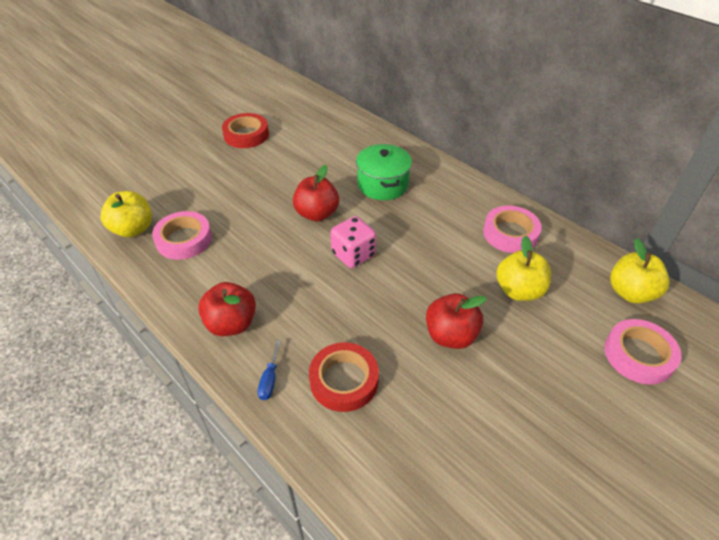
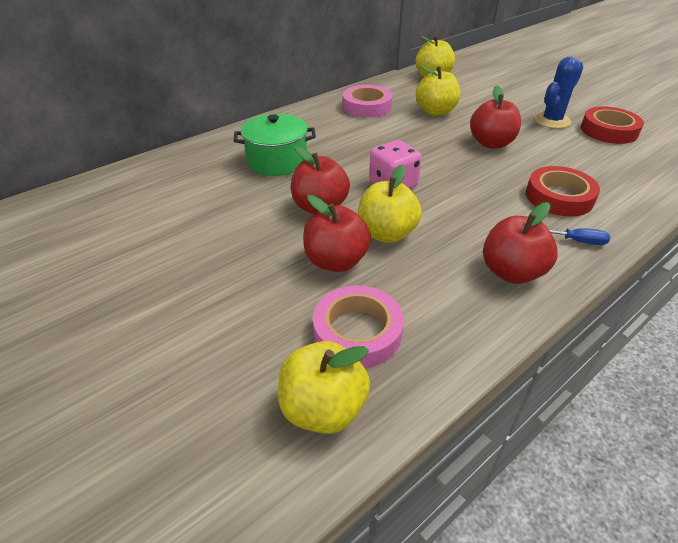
camera: 85 degrees left, 5 degrees down
red tape [222,113,269,148] -> red tape moved to [581,106,644,144]
pink tape [604,319,682,385] -> none
none -> red apple [303,195,371,272]
none -> yellow apple [358,164,422,243]
none -> blue cactus [534,56,583,129]

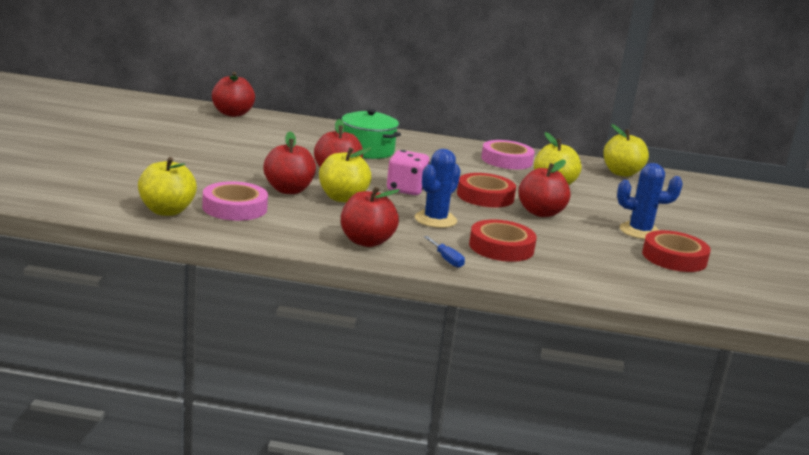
camera: 45 degrees right, 20 degrees down
none -> red apple [212,72,255,117]
none -> blue cactus [415,149,461,228]
none -> red tape [457,173,516,207]

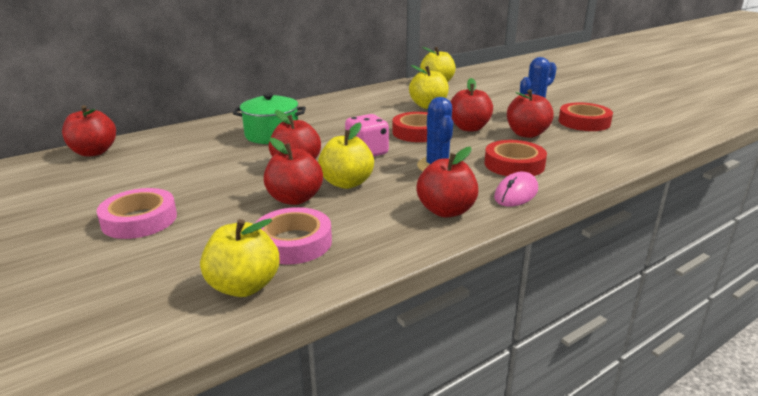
camera: 40 degrees left, 5 degrees up
blue screwdriver [424,236,465,268] -> pink mouse [494,172,538,207]
pink tape [481,140,535,169] -> pink tape moved to [97,188,177,239]
none -> red apple [507,89,554,138]

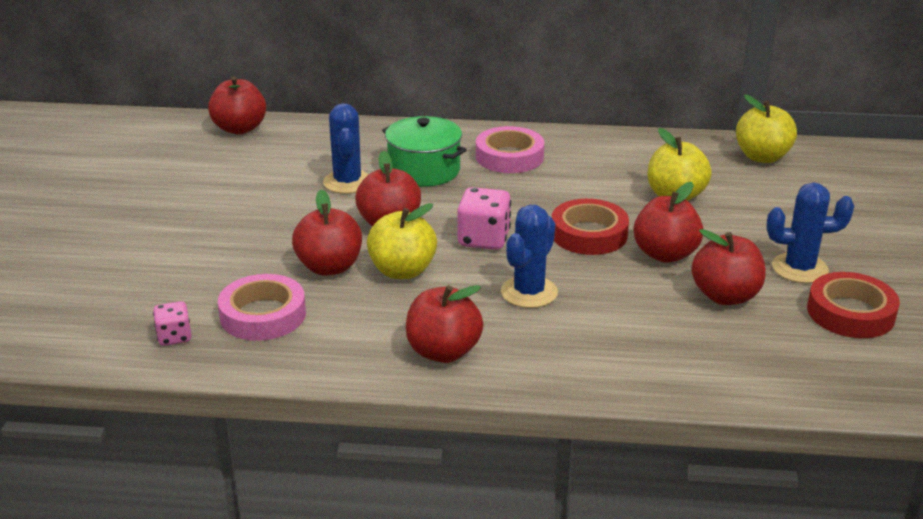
camera: 40 degrees right, 5 degrees up
pink tape [97,188,177,239] -> pink tape moved to [476,126,544,173]
yellow apple [200,218,279,297] -> pink dice [153,301,192,346]
red tape [485,140,547,176] -> none
pink mouse [494,172,538,207] -> none
none -> blue cactus [323,103,369,194]

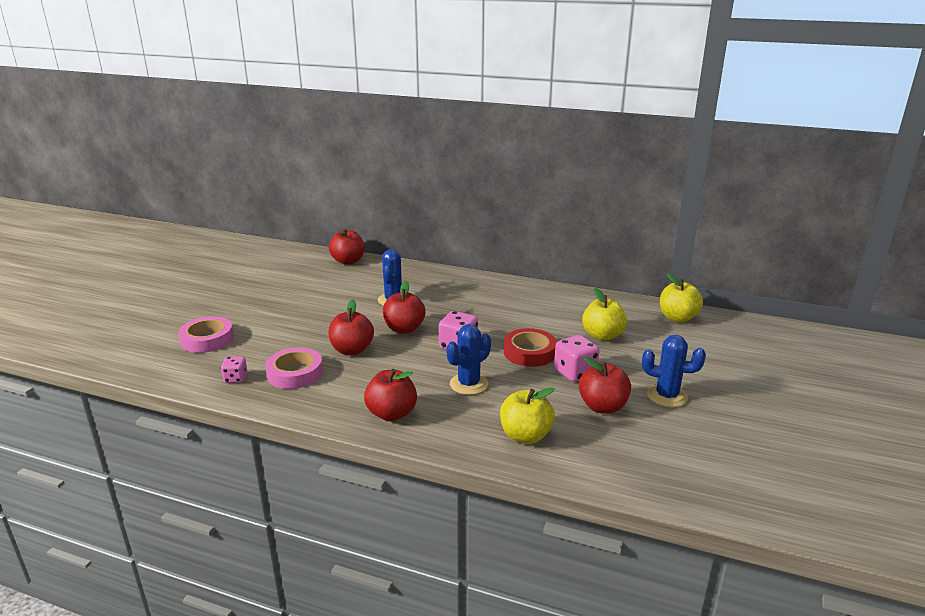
camera: 15 degrees right, 5 degrees down
yellow apple [367,203,437,279] -> yellow apple moved to [500,387,555,444]
green pot [382,116,467,187] -> none
pink tape [476,126,544,173] -> pink tape moved to [178,316,234,353]
red apple [633,182,704,263] -> pink dice [554,335,600,382]
red tape [807,272,900,338] -> none

